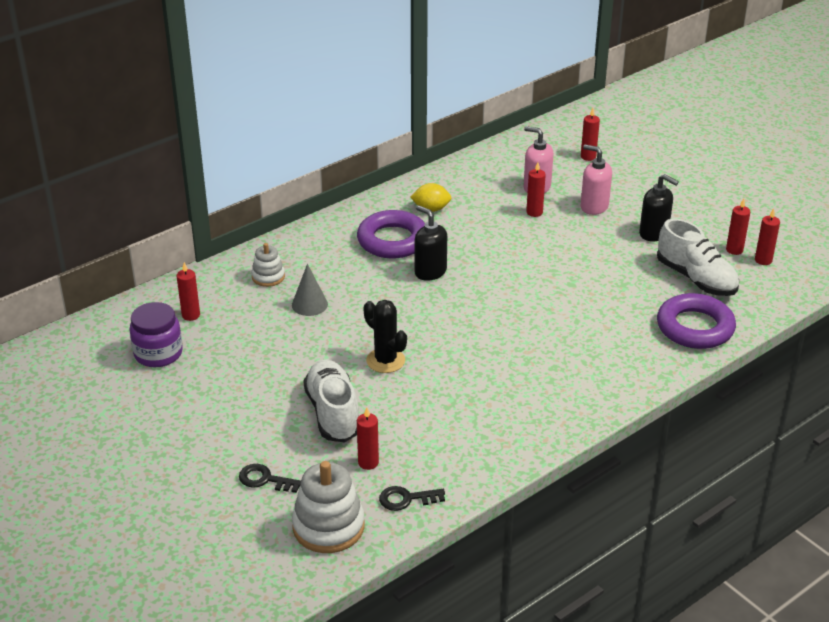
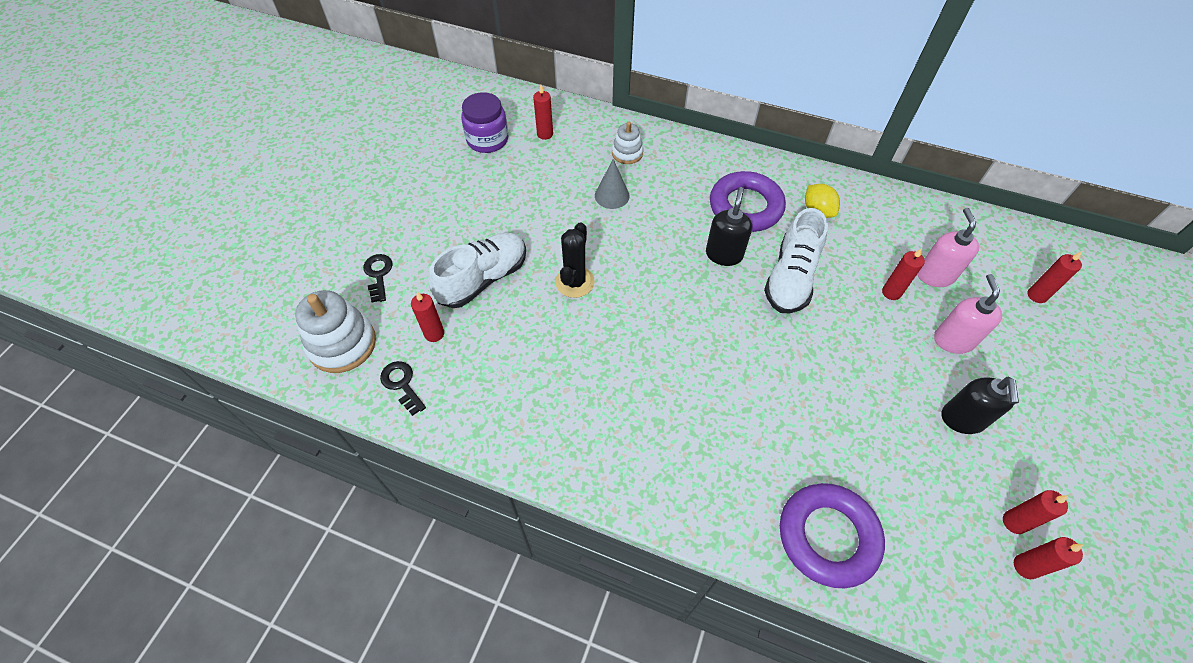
camera: 60 degrees right, 20 degrees up
white shoe [657,219,739,296] -> white shoe moved to [764,208,828,313]

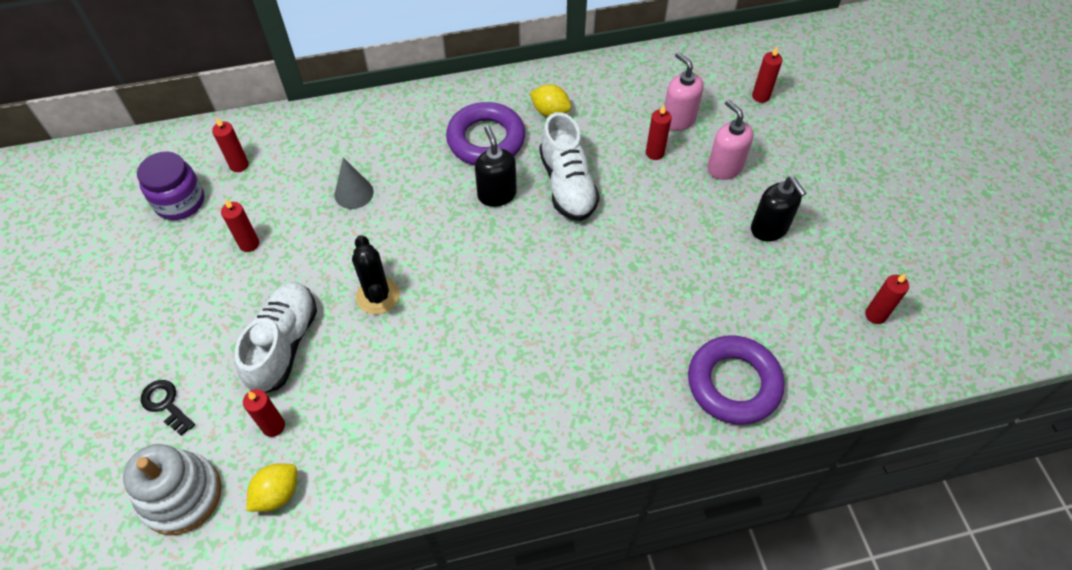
camera: 35 degrees left, 0 degrees up
black key [380,361,426,416] -> yellow lemon [247,463,297,512]
white stacking toy [612,122,643,164] -> none
red candle [1003,490,1068,534] -> red candle moved to [221,199,259,252]

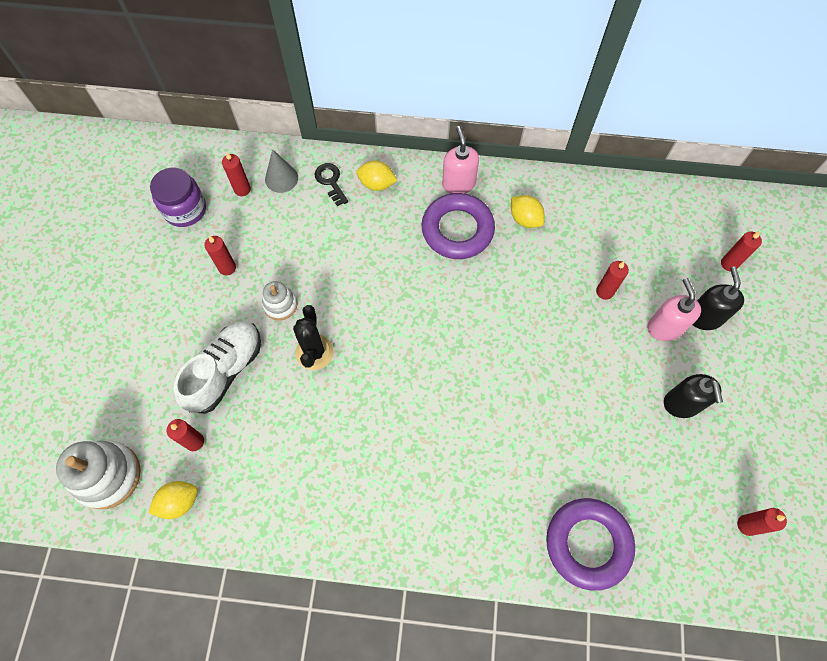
camera: 20 degrees right, 10 degrees up
black key [141,380,195,436] -> black key moved to [315,163,348,206]
grey cone [334,158,374,209] -> grey cone moved to [265,149,298,193]
black soap dispenser [475,126,517,207] -> black soap dispenser moved to [692,266,744,330]
white shoe [539,112,600,221] -> none
pink soap dispenser [664,52,704,131] -> pink soap dispenser moved to [442,126,479,194]
none -> white stacking toy [262,281,298,320]
none -> yellow lemon [356,161,398,191]

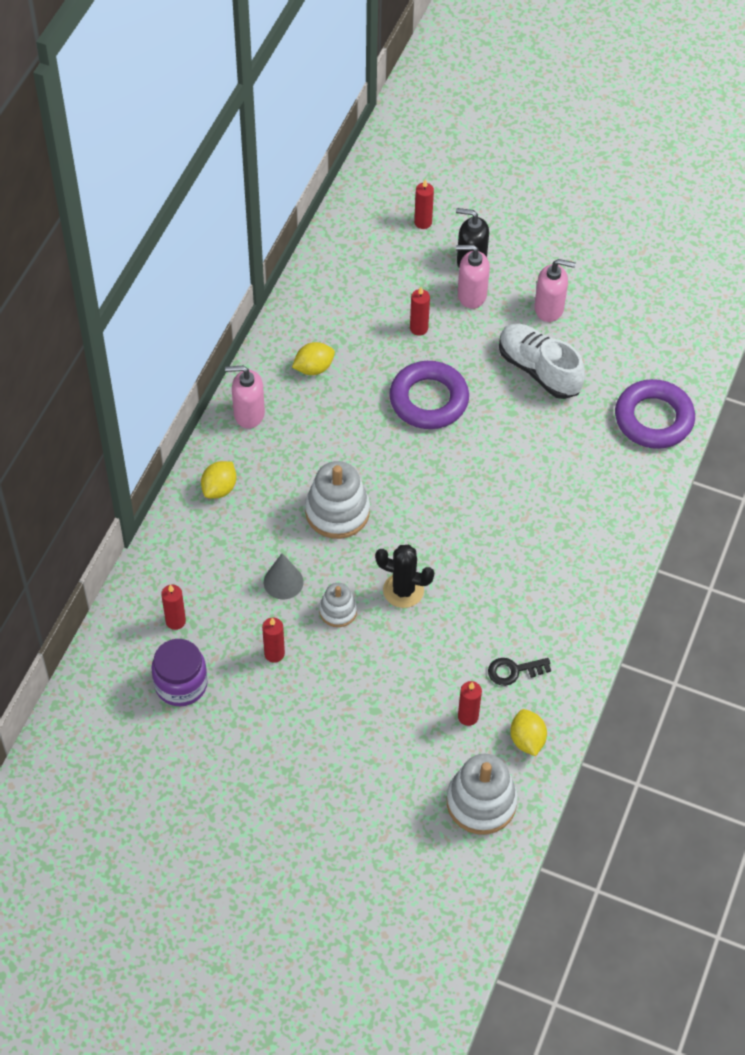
camera: 75 degrees left, 10 degrees down
white shoe [173,321,261,414] -> white shoe moved to [499,324,585,399]
grey cone [265,149,298,193] -> grey cone moved to [264,553,304,599]
black key [315,163,348,206] -> black key moved to [488,658,551,686]
purple ring [422,193,495,259] -> purple ring moved to [389,361,469,429]
black soap dispenser [664,374,723,418] -> pink soap dispenser [534,259,576,322]
red candle [737,508,787,536] -> none
none -> white stacking toy [305,461,370,539]

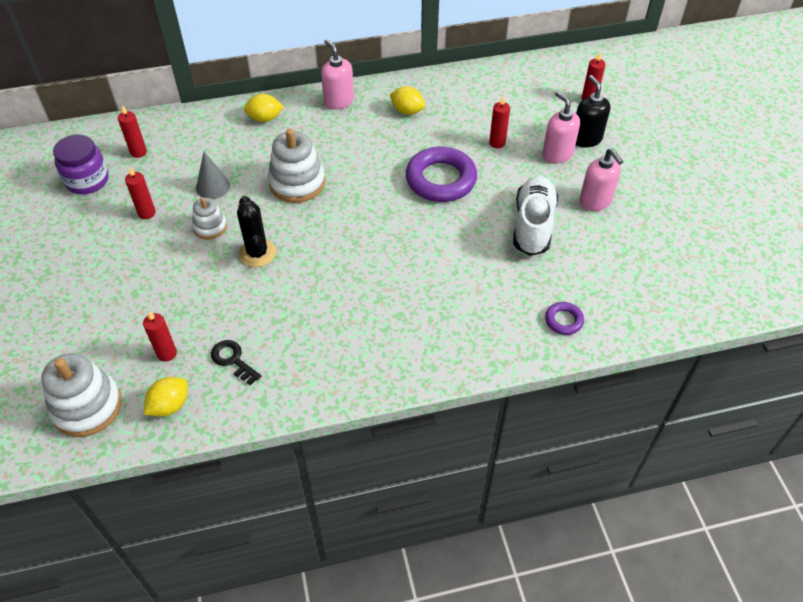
camera: 55 degrees right, 5 degrees down
purple ring [615,379,695,449] -> purple ring [545,302,584,335], size x0.47

